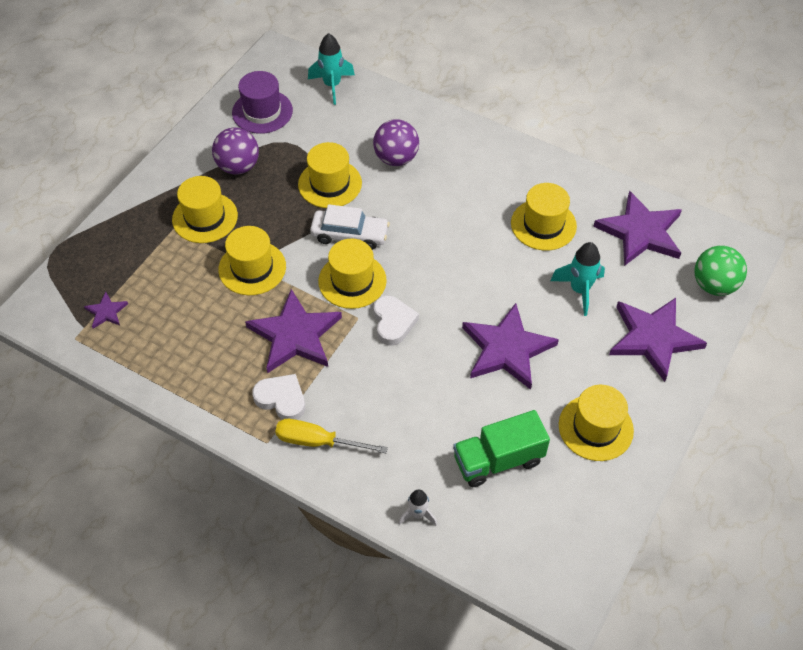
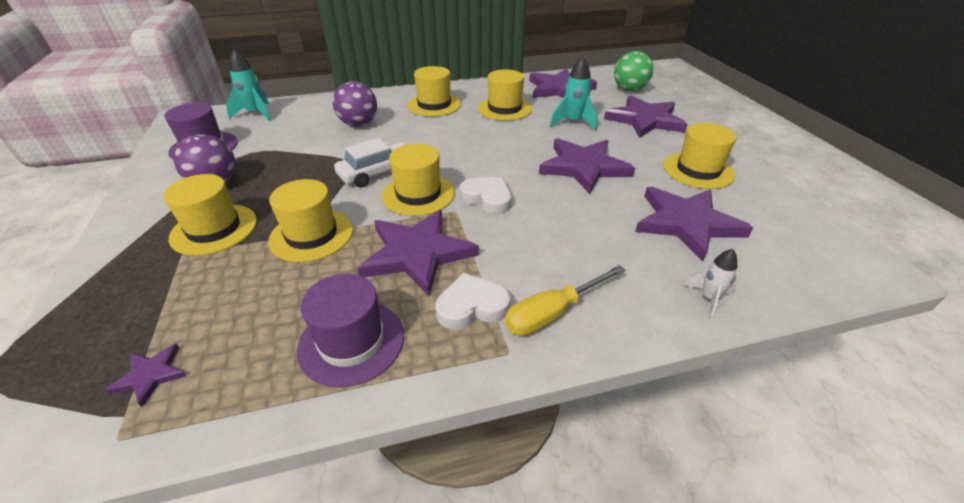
camera: 45 degrees left, 15 degrees down
yellow hat [298,142,362,208] -> yellow hat moved to [407,66,461,117]
green truck [453,410,550,487] -> purple star [635,187,753,261]
none -> purple hat [297,274,404,387]

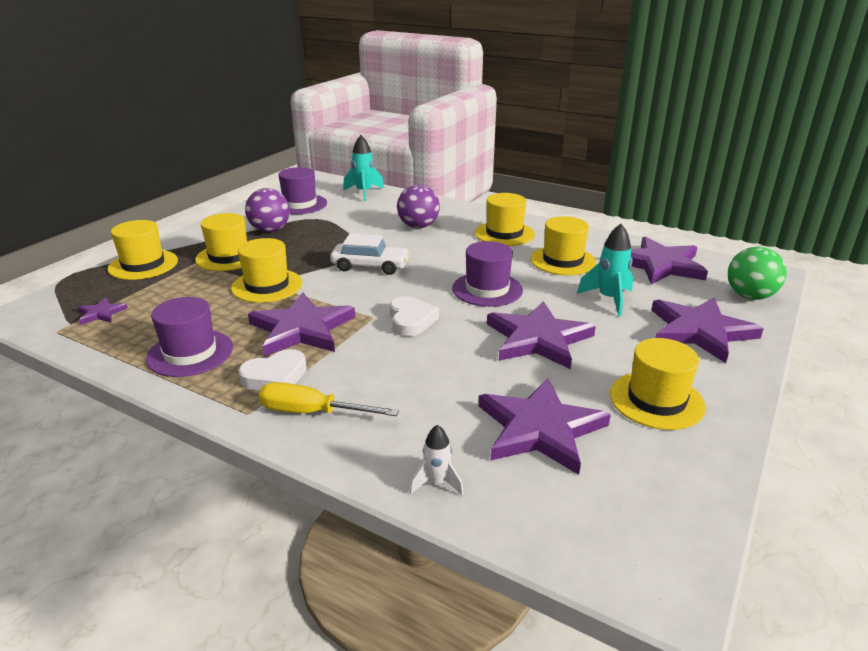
camera: 45 degrees right, 10 degrees down
yellow hat [382,144,455,216] -> yellow hat moved to [107,220,178,280]
white heart [435,272,510,330] -> white heart turned 120 degrees clockwise [238,349,307,391]
none -> purple hat [452,241,523,307]

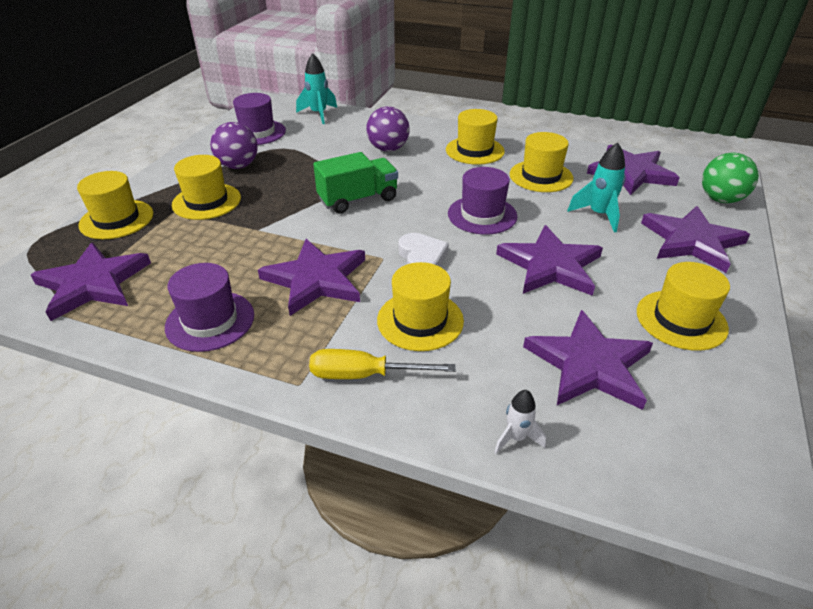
camera: 10 degrees left, 10 degrees up
purple star [78,298,128,325] -> purple star [31,242,151,321], size x2.20
yellow hat [231,238,303,303] -> yellow hat moved to [377,262,464,351]
white heart [238,349,307,391] -> none
white car [330,234,410,275] -> green truck [313,152,398,214]

